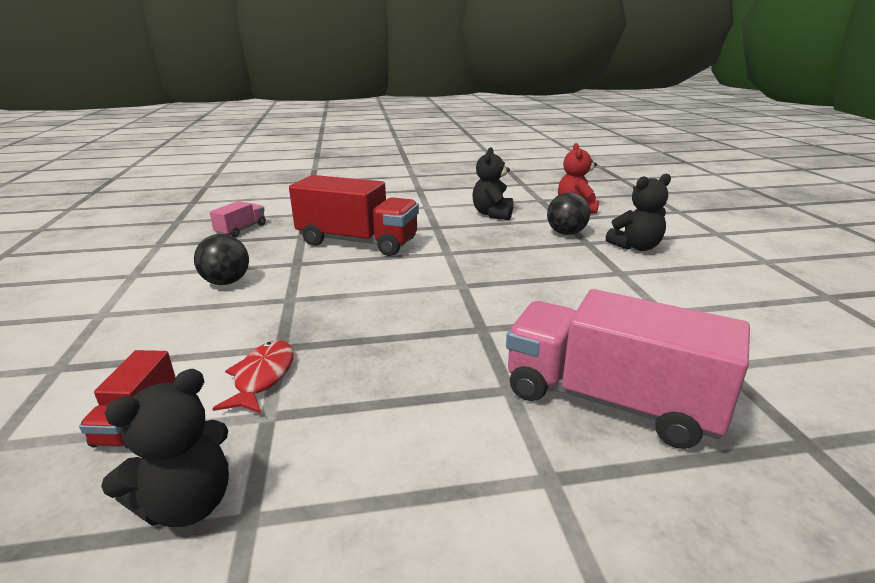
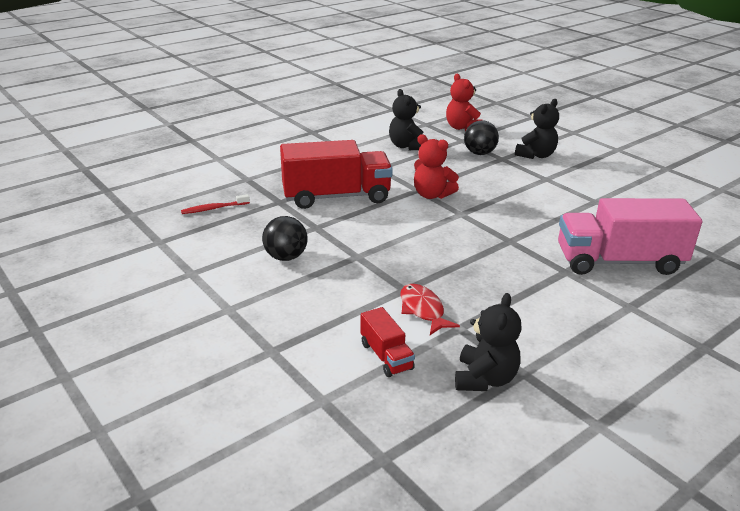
camera: 30 degrees left, 5 degrees up
pink truck [210,201,266,237] -> red toothbrush [181,194,250,214]
none -> red teddy bear [414,134,459,199]

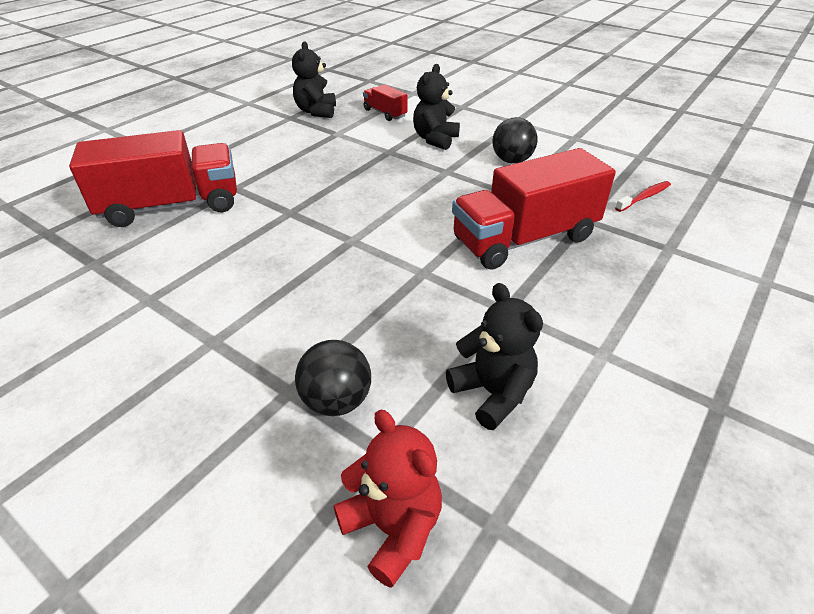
camera: 165 degrees right, 10 degrees up
red fish [400,284,460,335] -> none
red teddy bear [414,134,459,199] -> none
black teddy bear [515,99,559,159] -> black teddy bear moved to [413,64,460,150]
pink truck [558,198,702,275] -> red truck [69,130,237,227]

